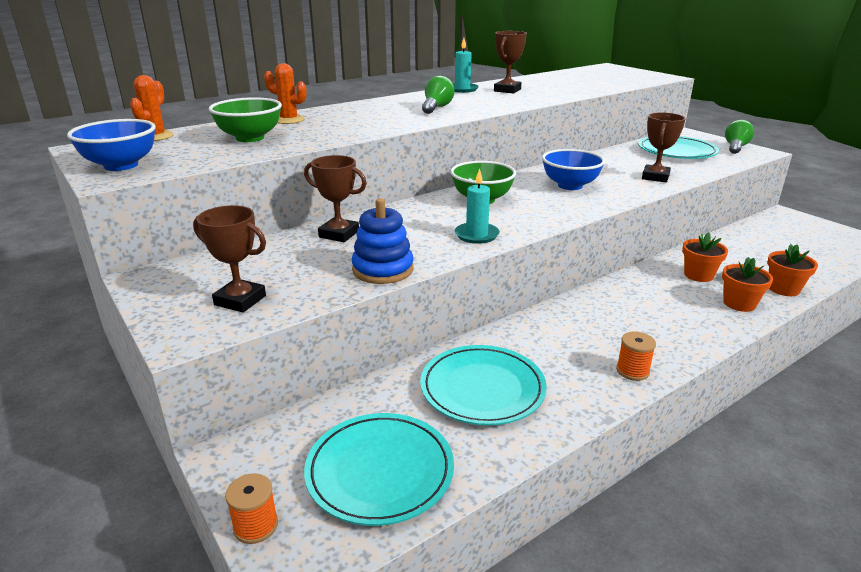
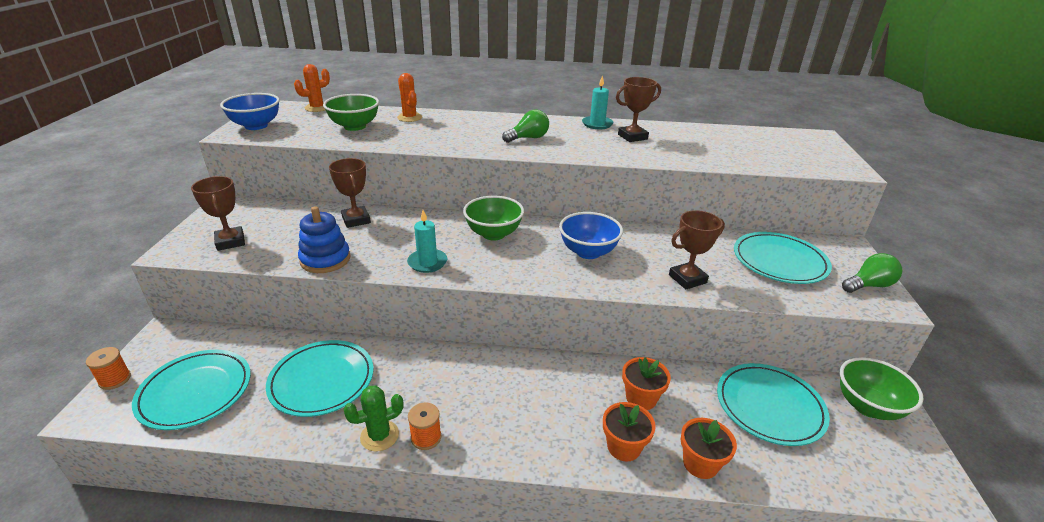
camera: 40 degrees right, 5 degrees up
none -> green cactus [343,385,403,452]
none -> turquoise plate [717,363,830,446]
none -> green bowl [840,357,924,420]

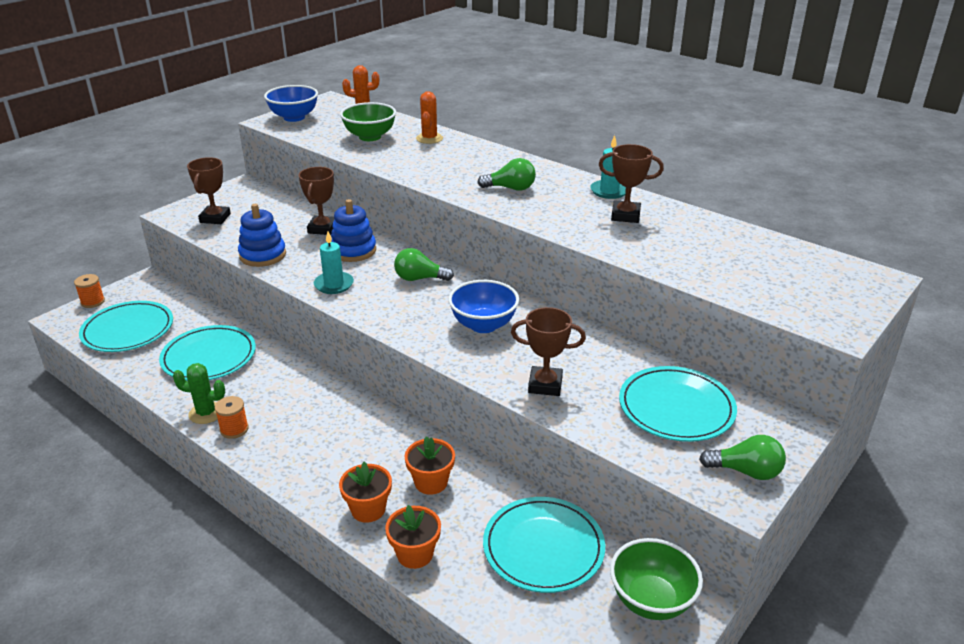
camera: 35 degrees right, 0 degrees up
green bowl [463,196,524,240] -> green light bulb [394,248,454,281]
none -> blue stacking toy [331,199,376,262]

